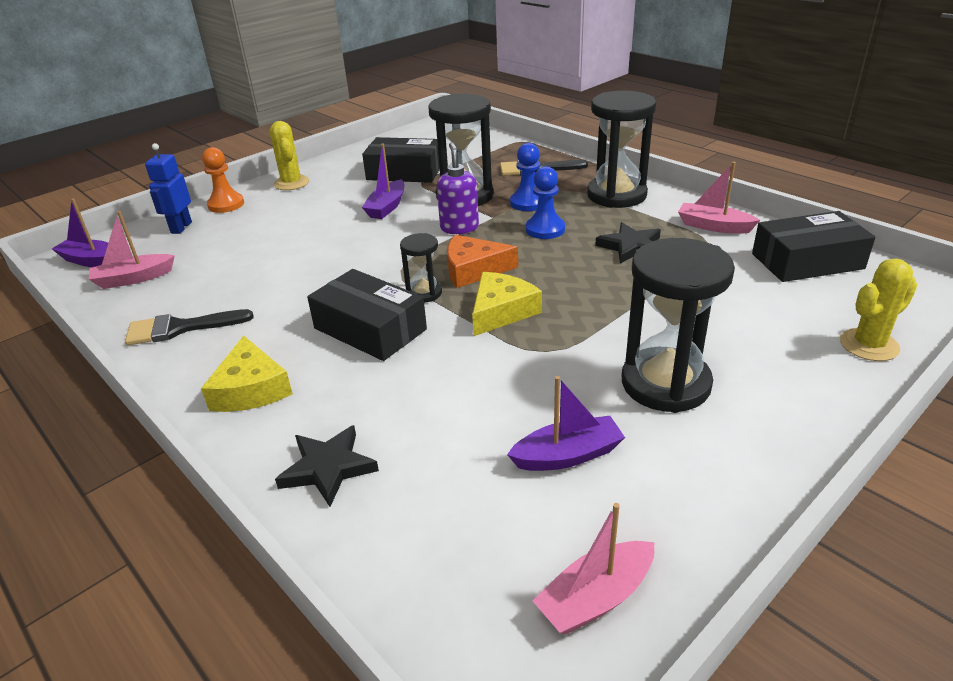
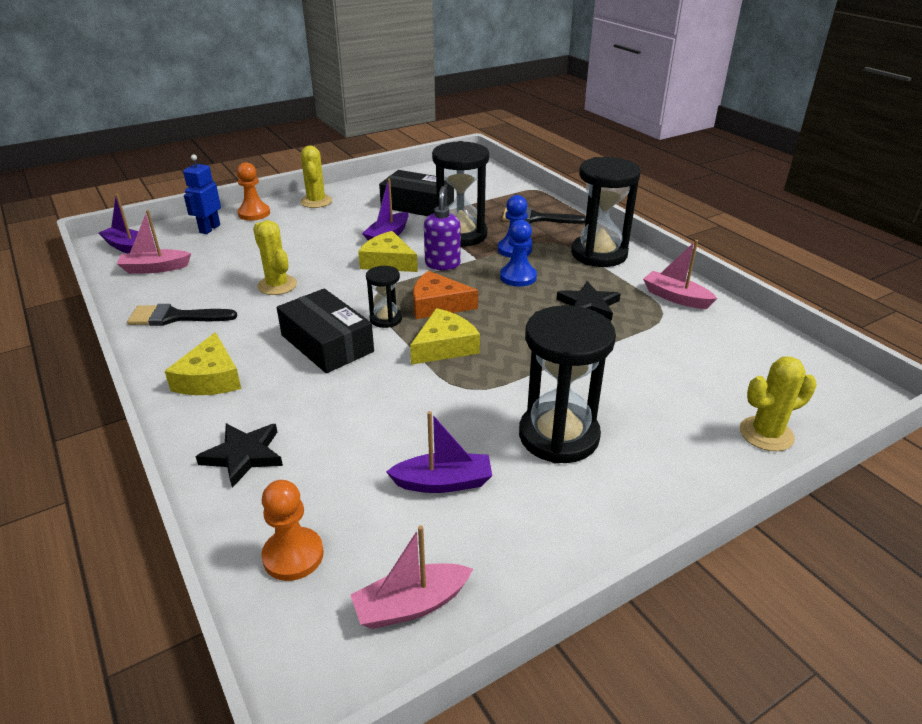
camera: 10 degrees right, 0 degrees up
black box [752,211,875,282] -> none
none -> yellow cactus [253,220,297,295]
none -> orange pawn [261,480,324,581]
none -> yellow cheese [358,231,418,272]

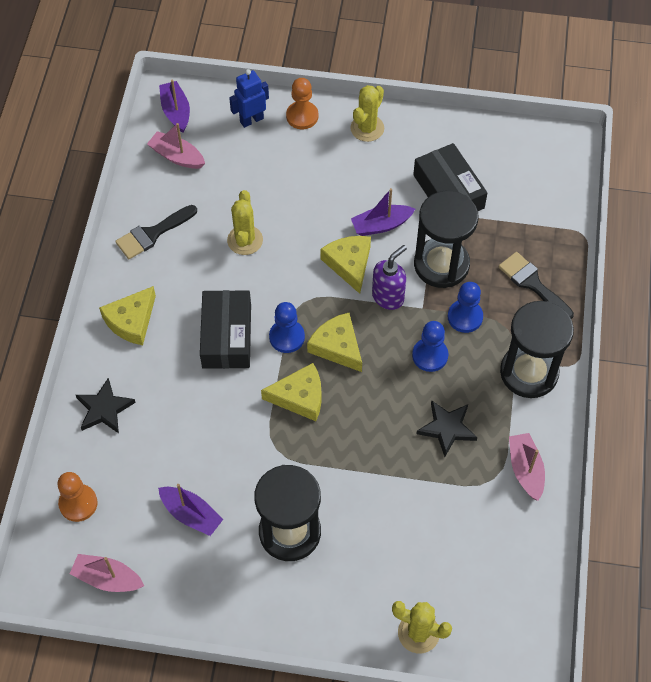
camera: 40 degrees right, 25 degrees up
black brush [127,304,237,326] -> black brush turned 75 degrees counterclockwise [115,205,197,259]
black hourglass [366,266,402,328] -> blue pawn [269,302,305,353]
orange cheese [413,271,478,319] -> yellow cheese [307,313,362,372]

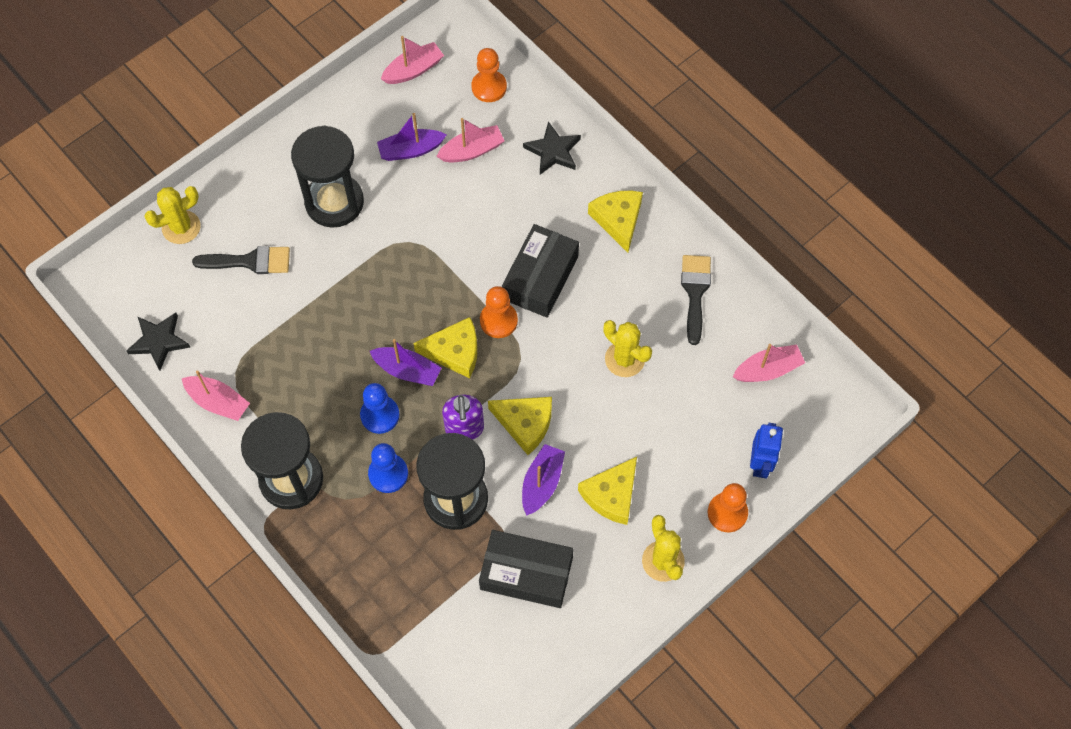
camera: 130 degrees right, 5 degrees up
purple boat [159,80,190,132] -> purple boat moved to [370,339,441,386]
black box [200,290,251,369] -> black box turned 75 degrees clockwise [502,224,579,318]
yellow cheese [261,363,322,421] -> yellow cheese moved to [578,457,637,525]
blue pawn [269,302,305,353] -> orange pawn [480,286,518,338]
black star [417,400,478,457] -> black star moved to [126,313,191,371]
black brush [499,252,574,319] -> black brush moved to [192,246,290,274]
none -> pink boat [436,118,505,162]

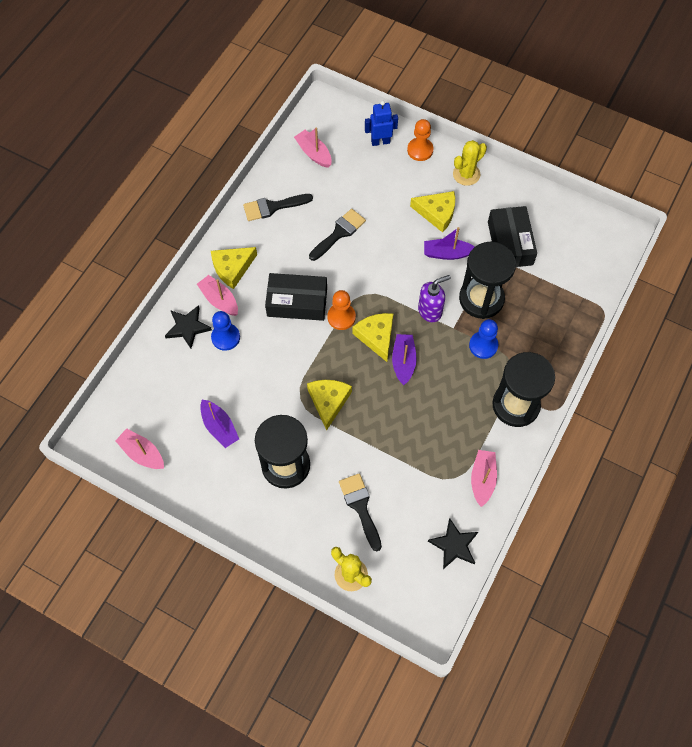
camera: 110 degrees left, 0 degrees up
blue pawn [360,383,400,434] -> blue pawn moved to [211,311,240,351]
pink boat [436,118,505,162] -> pink boat moved to [197,275,238,316]
orange pawn [472,48,507,102] -> none
yellow cheese [488,397,552,455] -> yellow cheese moved to [307,380,352,431]
yellow cactus [603,320,652,377] -> black brush [309,209,366,261]

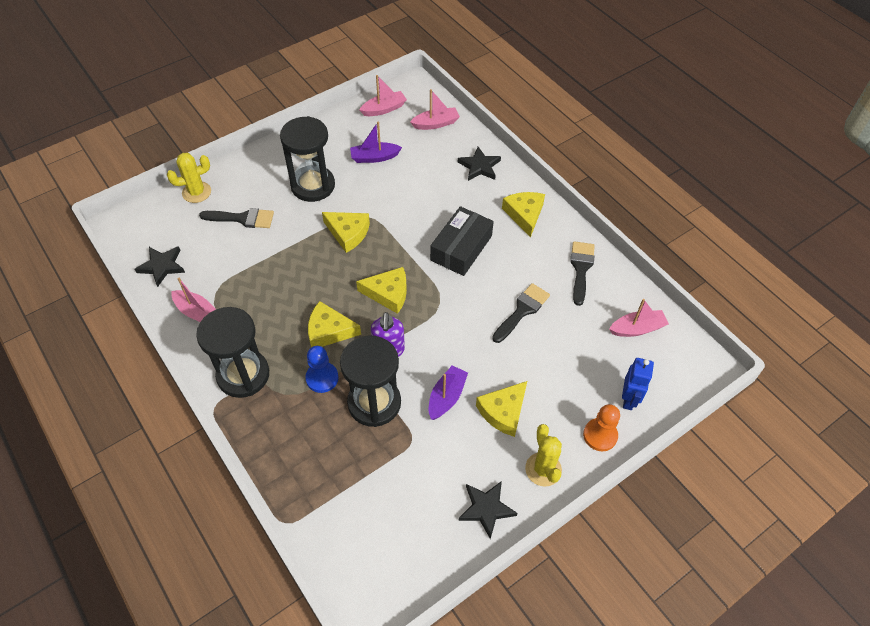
camera: 115 degrees right, 10 degrees down
pink boat [197,275,238,316] -> pink boat moved to [410,89,460,130]
blue pawn [211,311,240,351] -> none
black brush [309,209,366,261] -> black brush turned 120 degrees counterclockwise [492,283,550,343]
orange pawn [327,290,356,330] -> none
purple boat [392,334,416,385] -> none
black box [488,206,537,267] -> none
none -> yellow cheese [308,301,361,347]
none -> black star [458,481,518,539]

